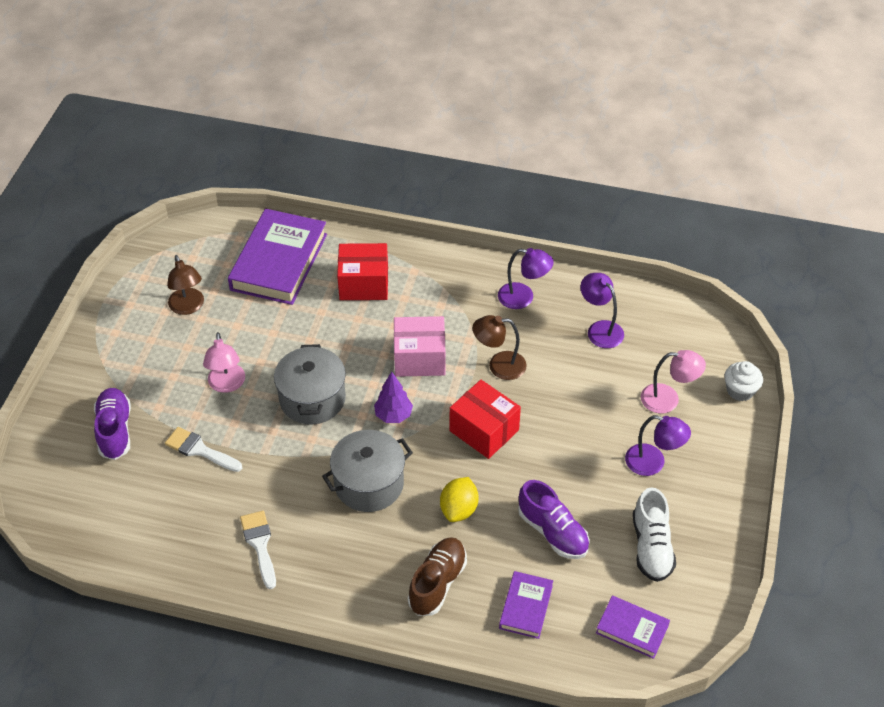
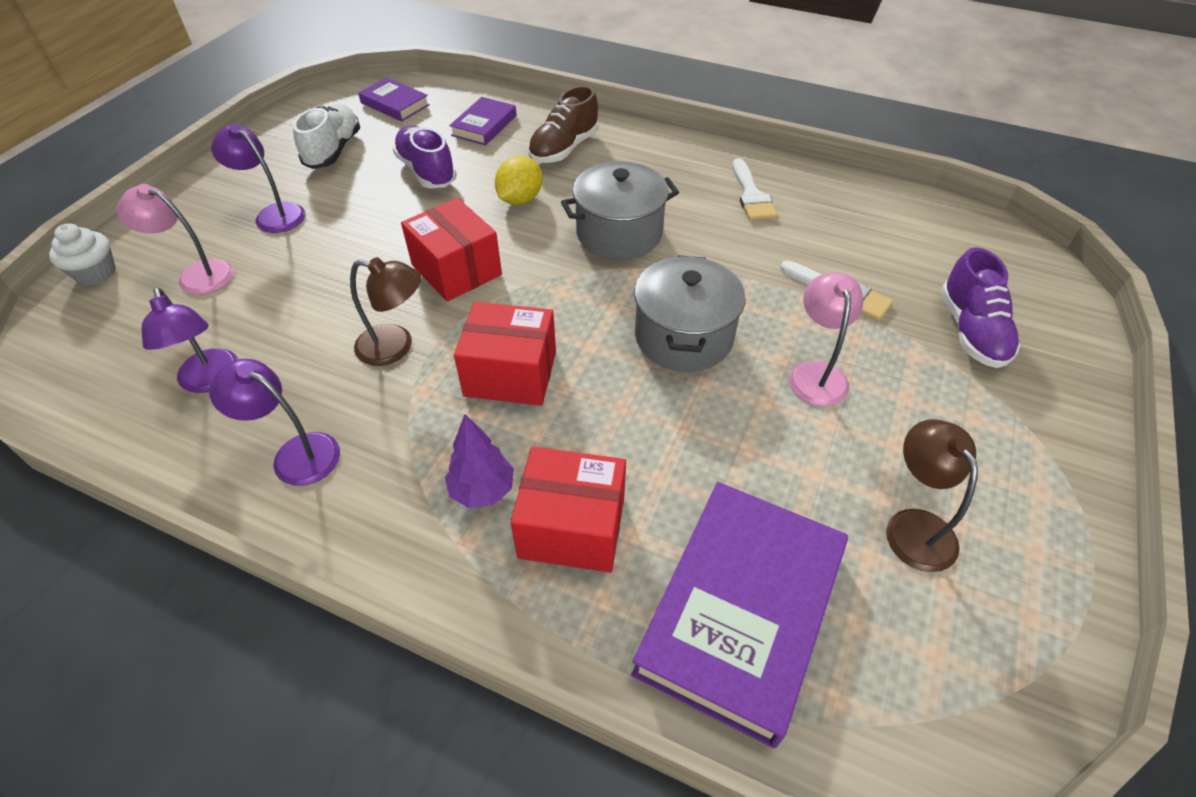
camera: 170 degrees left, 0 degrees up
purple tree [374,372,413,423] -> purple tree moved to [445,414,514,508]
pink box [394,316,445,377] -> red box [454,301,556,406]

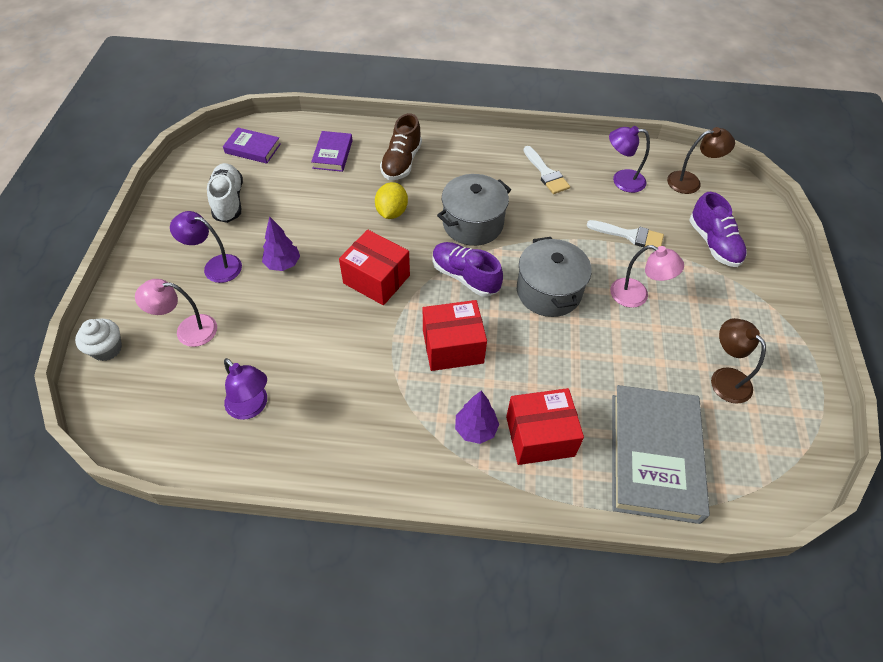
camera: 20 degrees left, 5 degrees up
purple lamp [209,359,340,486] -> purple lamp moved to [609,126,650,193]
brown lamp [350,257,421,366] -> brown lamp moved to [667,127,735,194]
purple shoe [393,126,457,188] -> purple shoe moved to [432,242,503,297]
purple book [631,482,848,748] -> grey book [612,385,710,524]
pink lamp [789,272,863,406] -> pink lamp turned 135 degrees clockwise [610,245,684,308]
none -> purple tree [262,216,300,271]

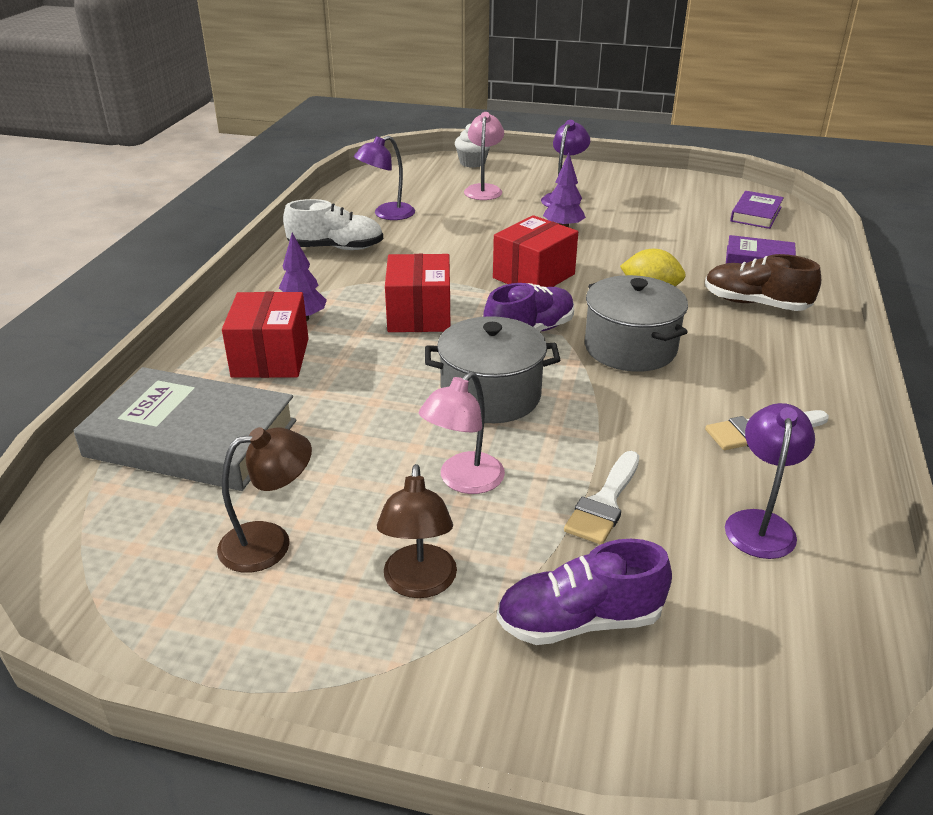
camera: 100 degrees right, 20 degrees down
white shoe [207,163,243,223] -> white shoe moved to [283,199,383,250]
brown lamp [667,127,735,194] -> brown lamp moved to [377,464,457,598]

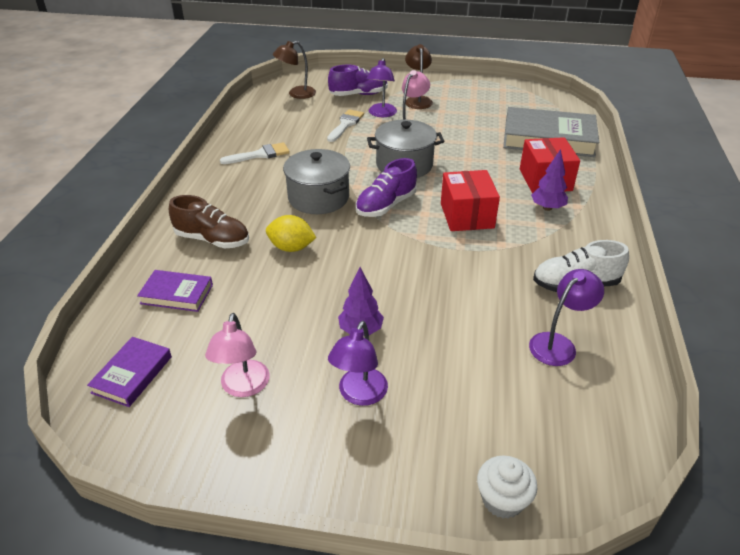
camera: 175 degrees right, 5 degrees up
brown lamp [217,427,312,573] -> brown lamp moved to [273,41,316,99]
pink lamp [464,112,504,200] -> pink lamp moved to [205,313,270,397]
red box [493,215,578,287] -> none
purple lamp [725,403,815,559] -> purple lamp moved to [367,58,397,117]

